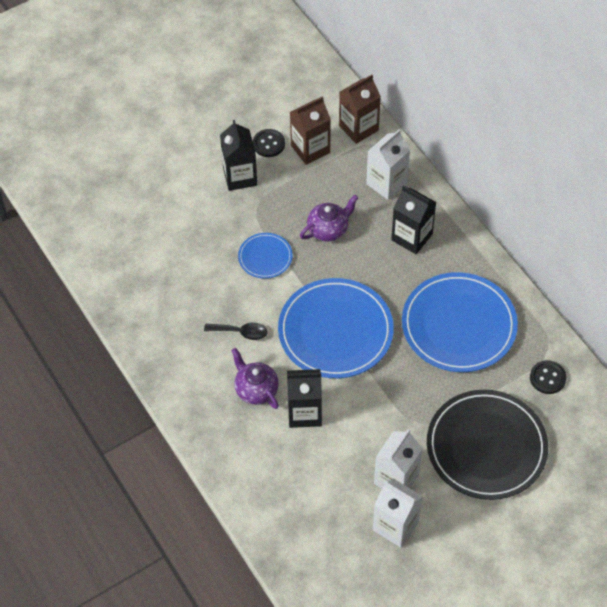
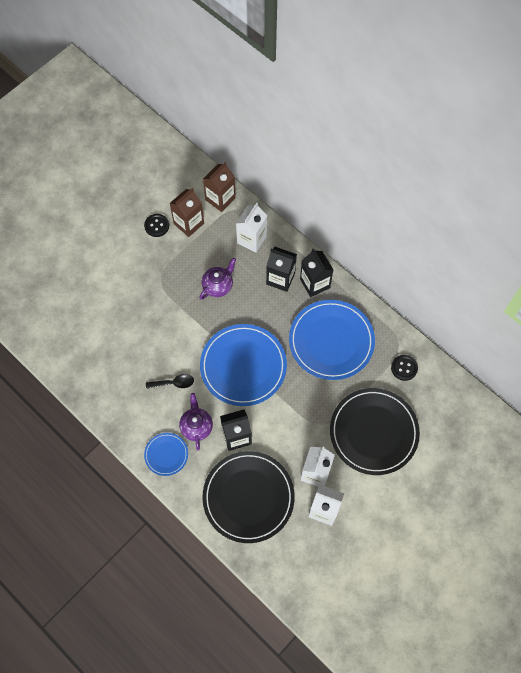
camera: 15 degrees left, 10 degrees up
black carton [220,120,257,191] -> black carton moved to [300,248,333,297]
purple teapot [231,348,279,409] -> purple teapot turned 45 degrees clockwise [179,393,213,450]
blue plate [238,233,293,279] -> blue plate moved to [144,433,188,476]
none -> black plate [202,451,295,543]

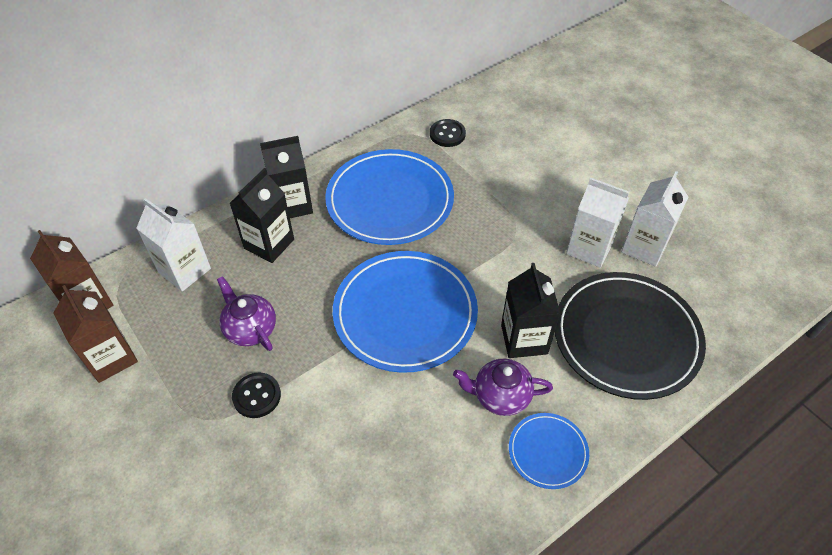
camera: 80 degrees left, 15 degrees down
black button [144,214,169,237] -> black button moved to [232,372,281,418]
black spoon [146,374,194,389] -> none
black plate [330,388,420,475] -> none

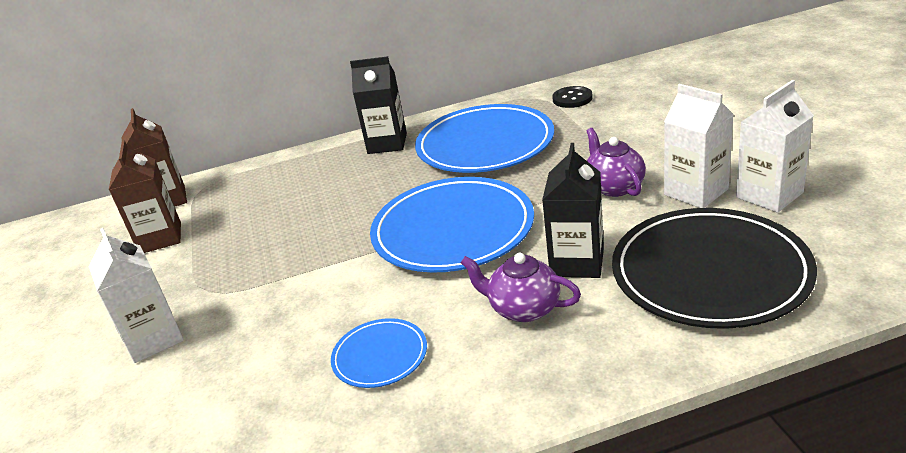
camera: 25 degrees right, 20 degrees down
white carton [136,198,211,292] -> white carton moved to [88,228,184,363]
purple teapot [217,276,276,351] -> purple teapot moved to [586,128,646,197]
black carton [229,168,294,263] -> none
black button [232,372,281,418] -> none
blue plate [509,413,589,489] -> blue plate moved to [331,318,427,388]

